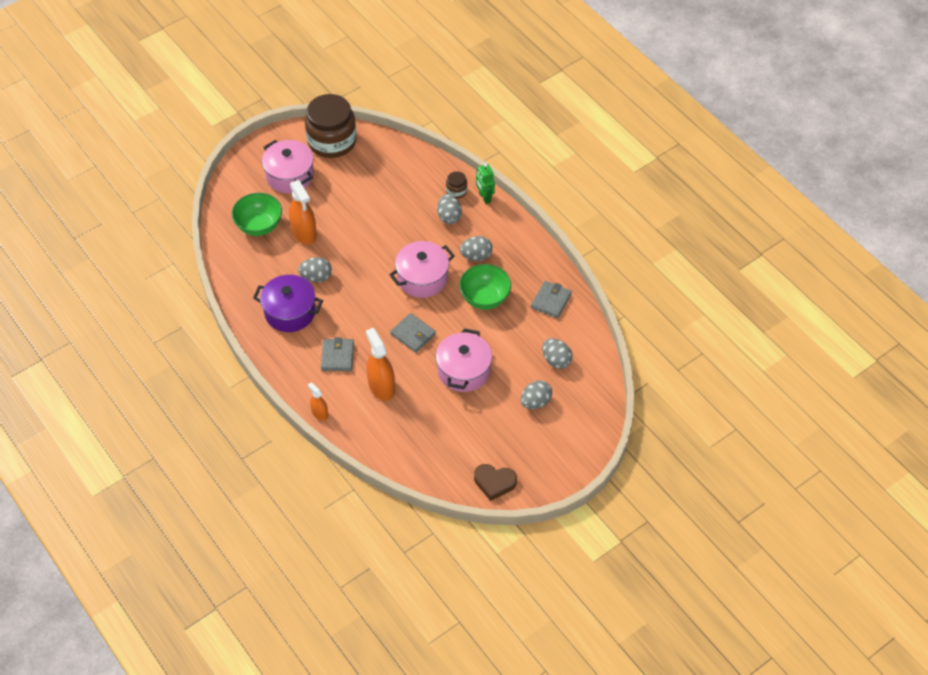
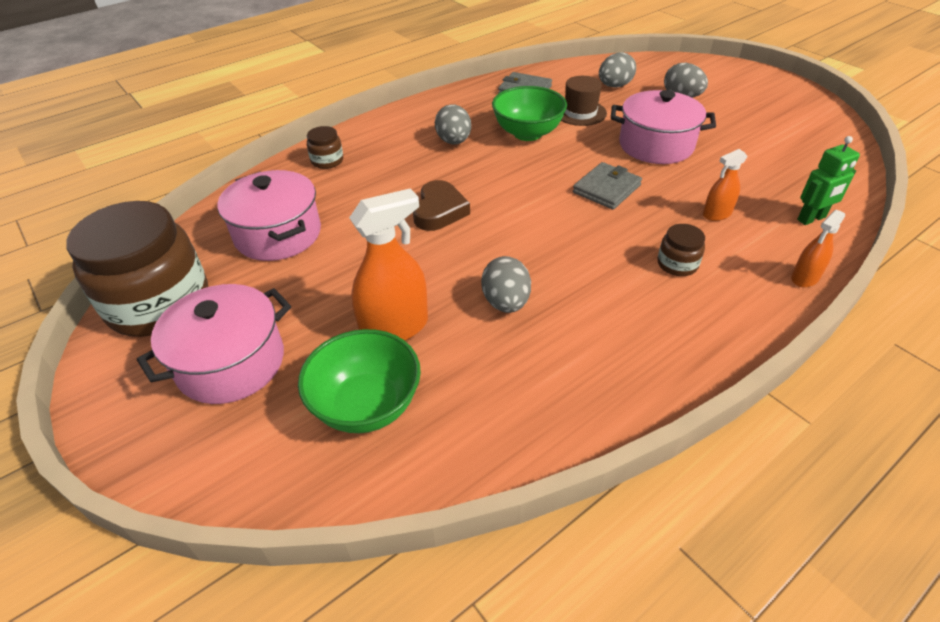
camera: 90 degrees left, 10 degrees down
purple pot [253,275,323,332] -> none
grey wallet [321,337,354,371] -> brown jar [658,224,705,276]
orange spray bottle [366,328,395,401] -> orange spray bottle [703,149,748,221], size x0.56
pink pot [389,241,455,298] -> pink pot moved to [217,170,321,261]
grey egg [437,194,462,224] -> none
brown heart [474,464,517,501] -> brown heart moved to [413,180,470,231]
green robot [476,163,495,204] -> green robot moved to [797,136,860,225]
none -> brown hat [561,76,607,126]

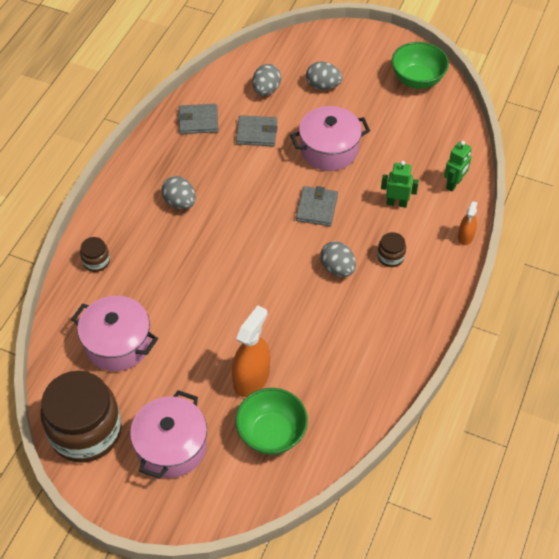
camera: 30 degrees left, 10 degrees up
brown heart [413,180,470,231] -> none
grey egg [481,256,531,313] -> grey egg moved to [320,241,356,277]
green bowl [492,86,567,141] -> green bowl moved to [392,42,449,89]
brown hat [561,76,607,126] -> grey wallet [236,115,278,146]
orange spray bottle [703,149,748,221] -> green robot [381,161,419,208]

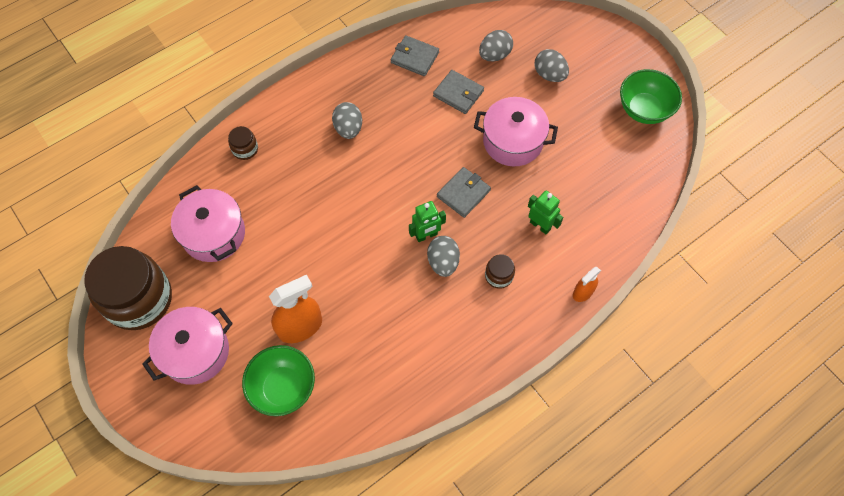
camera: 30 degrees right, 10 degrees up
green robot [444,141,471,191] -> green robot moved to [409,201,446,242]

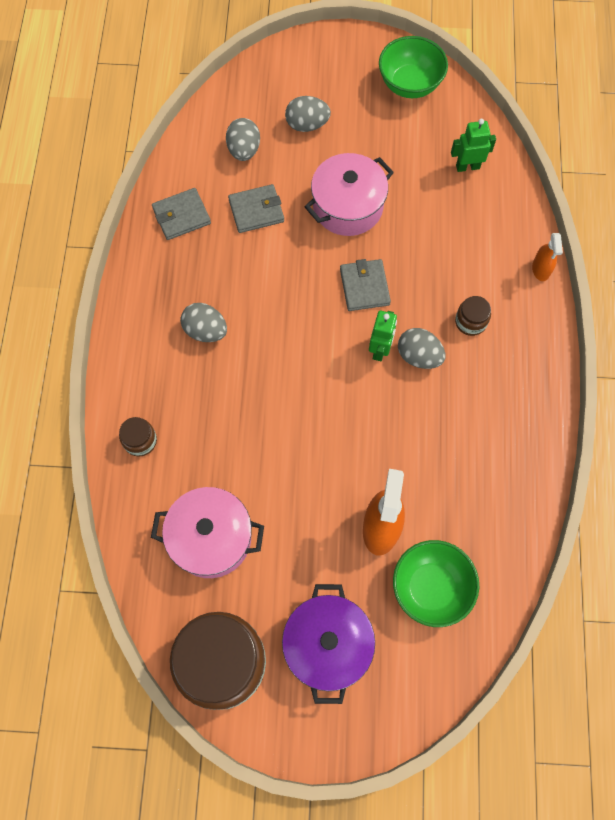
camera: 50 degrees left, 5 degrees up
pink pot [142,307,233,385] -> purple pot [282,584,375,704]
green robot [528,190,563,234] -> green robot moved to [451,119,496,172]

